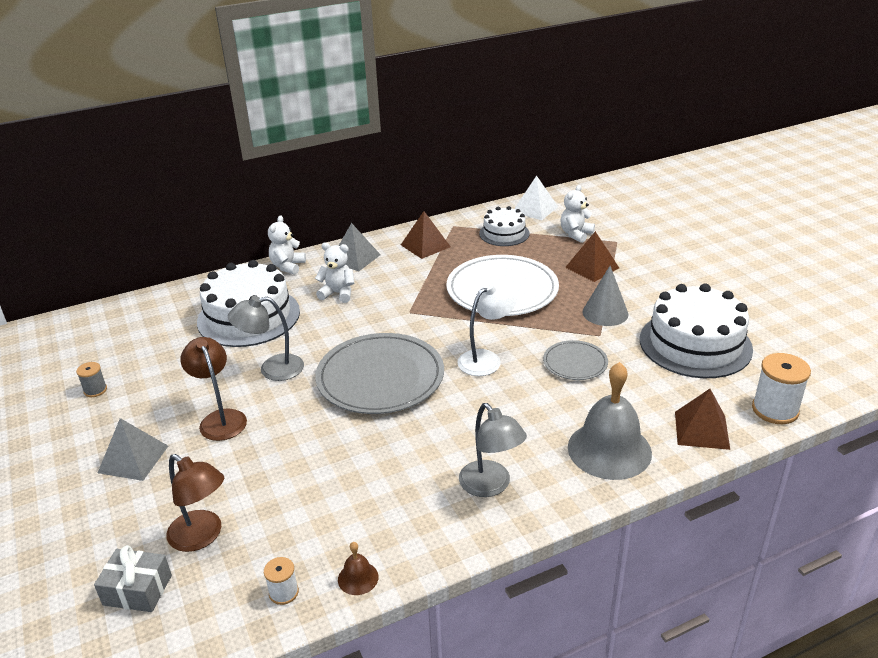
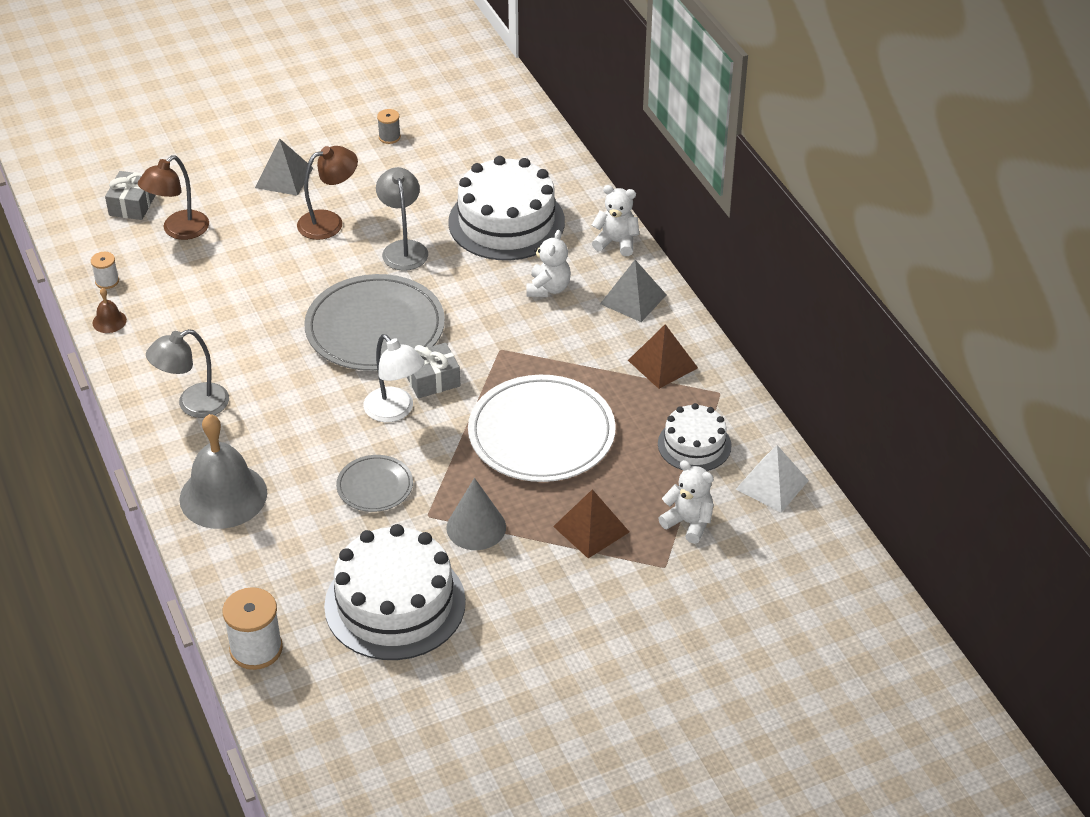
camera: 90 degrees right, 10 degrees up
brown pyramid [675,389,730,450] -> none
none -> grey gift [407,343,460,398]

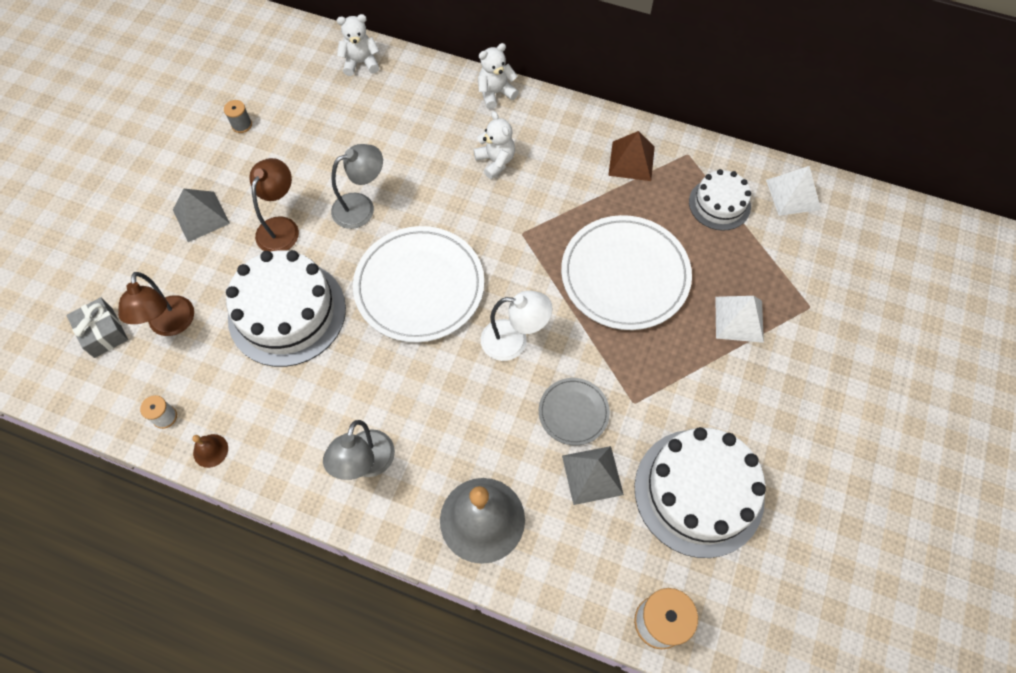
camera: 45 degrees left, 20 degrees up
grey plate [304,274,445,371] -> white plate [353,226,484,343]
grey lamp [376,167,428,271] -> grey lamp turned 120 degrees clockwise [331,144,383,229]
grey gift [407,343,460,398] -> none
grey cone [446,478,506,550] -> none
white cake [448,156,565,260] -> white cake moved to [226,250,346,367]
brown pyramid [553,489,629,558] -> white pyramid [715,296,764,343]
grey pyramid [600,260,666,322] -> grey pyramid moved to [562,446,624,505]
white teddy bear [658,460,714,544] -> white teddy bear moved to [337,14,379,76]

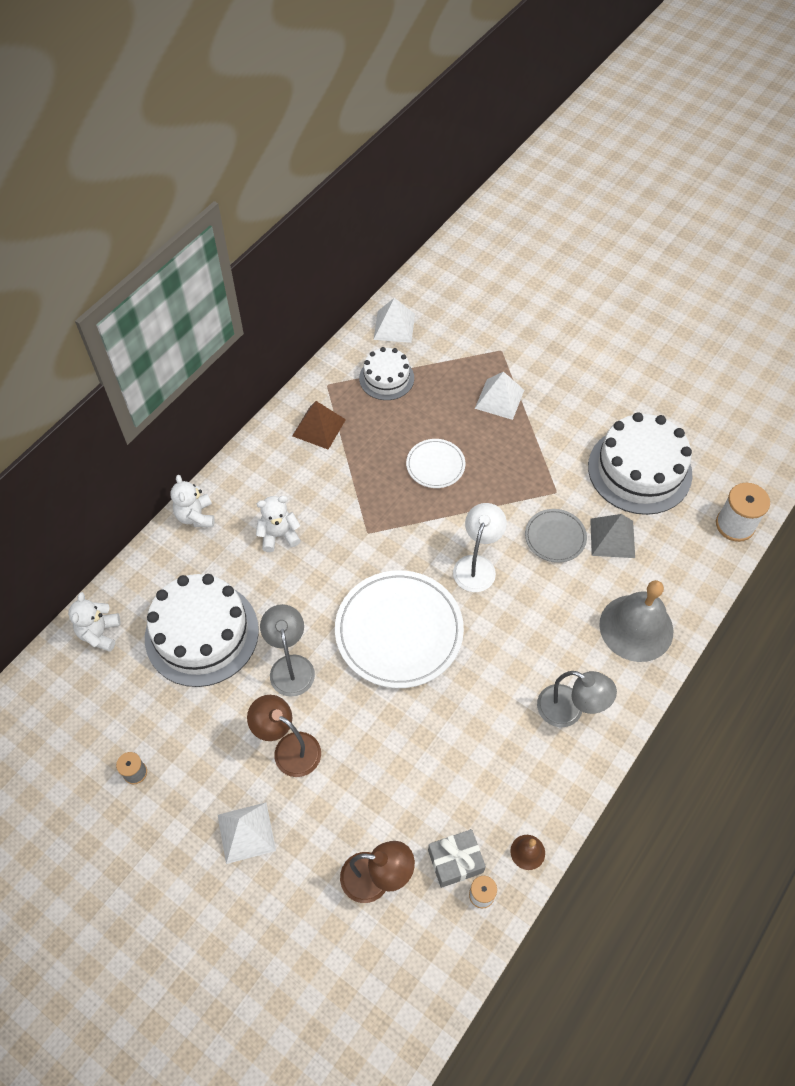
camera: 75 degrees left, 5 degrees down
grey gift [66,297,128,358] -> grey gift moved to [428,829,486,888]
grey pyramid [173,188,230,242] -> white pyramid [218,802,276,864]
white cake [226,250,346,367] -> white cake moved to [145,574,259,687]
white plate [561,215,692,330] -> white plate [406,439,465,488], size x0.51

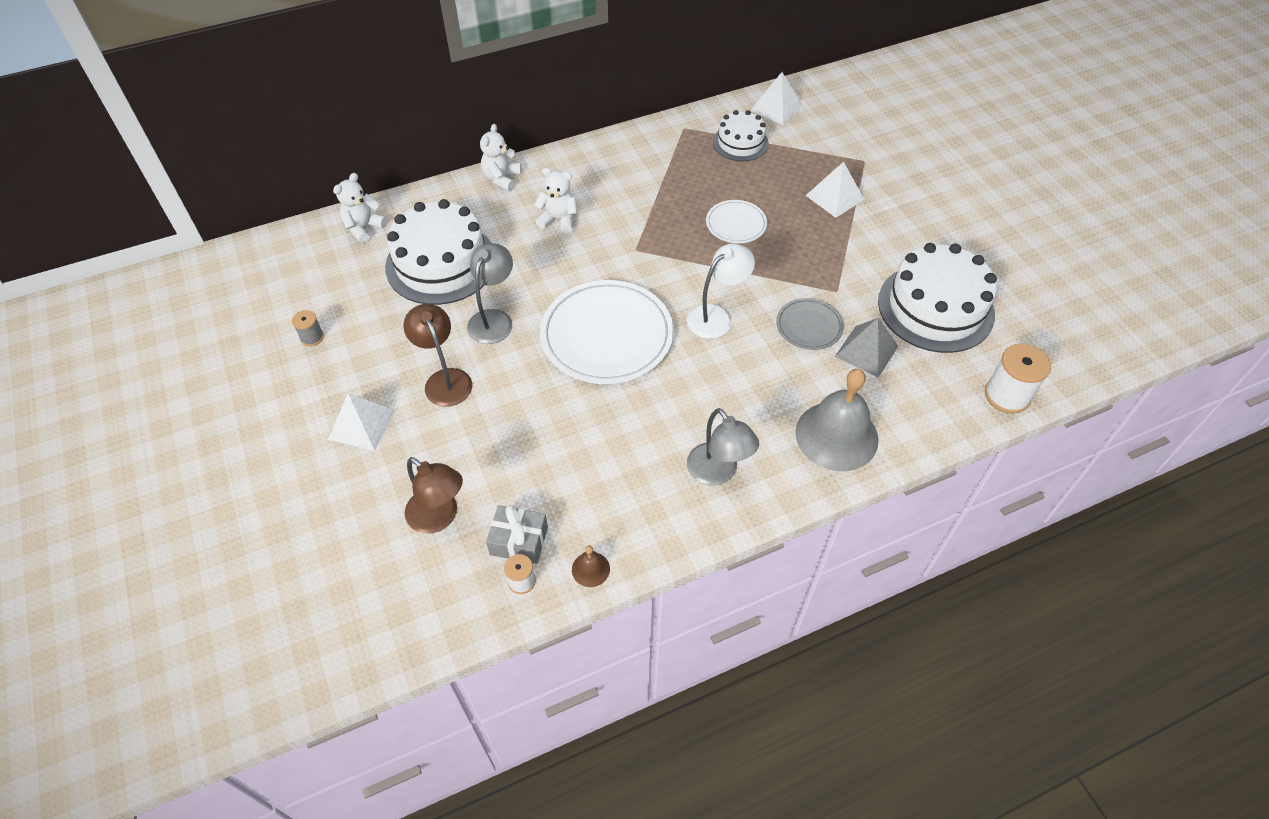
camera: 30 degrees right, 5 degrees down
brown pyramid [292,401,346,450] -> none

